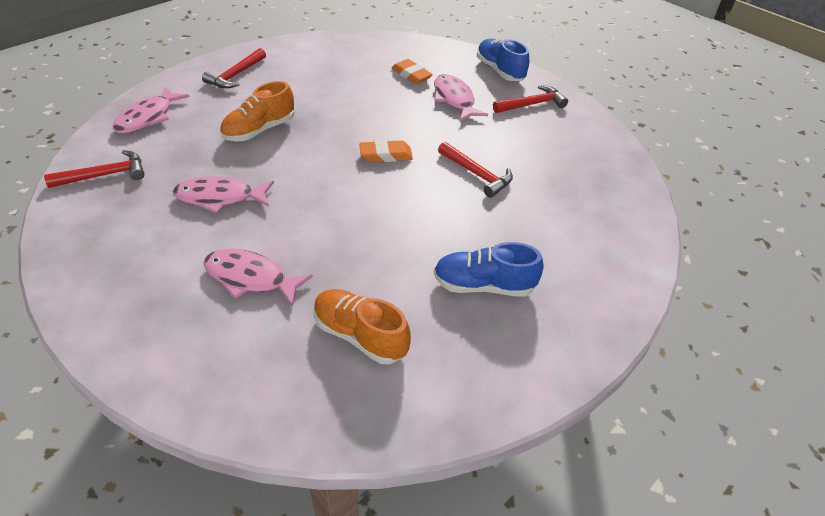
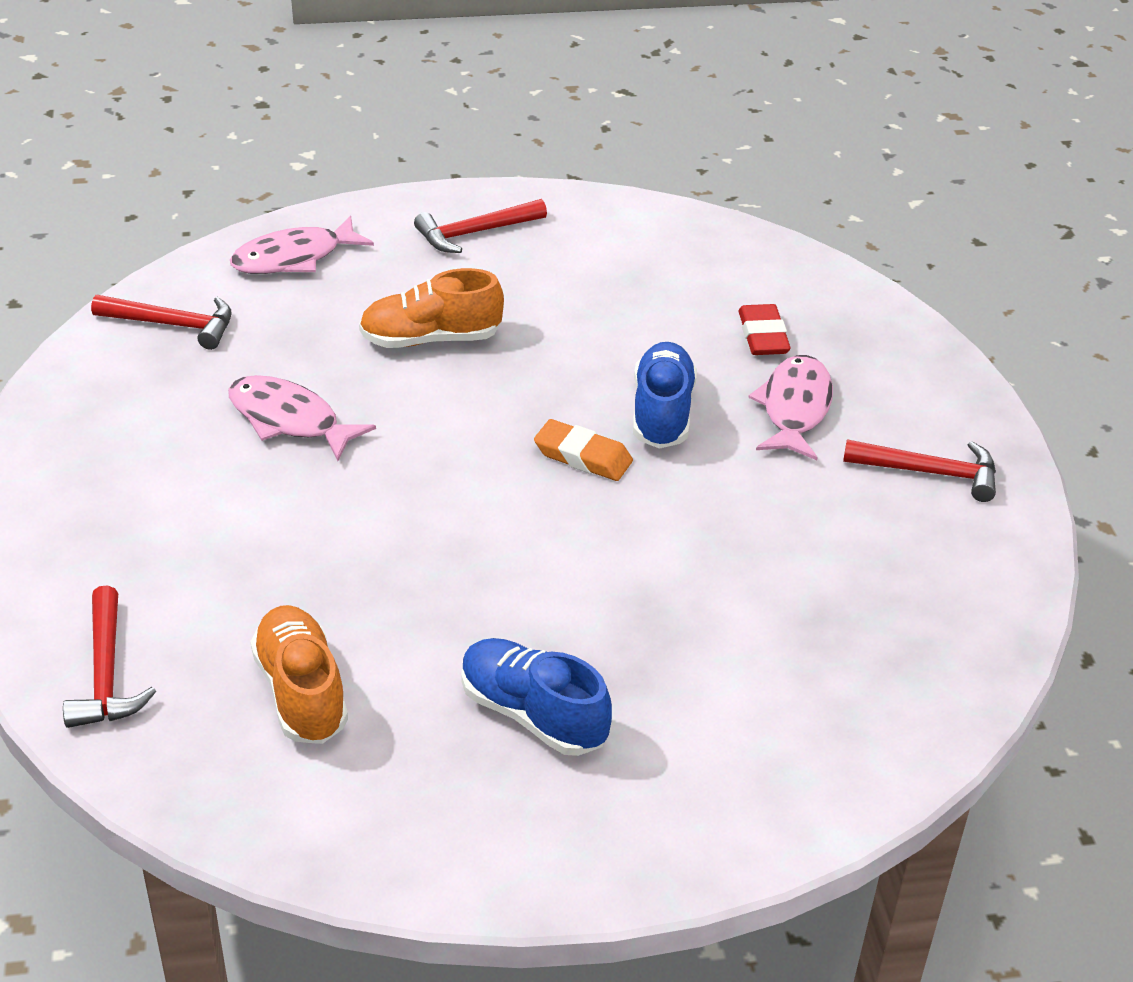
camera: 35 degrees right, 5 degrees down
pink fish [203,249,313,307] -> none
orange eraser [391,59,433,84] -> red eraser [739,304,791,355]
red hammer [438,142,513,198] -> red hammer moved to [63,585,156,728]
blue shoe [477,39,529,81] -> blue shoe moved to [633,342,697,449]

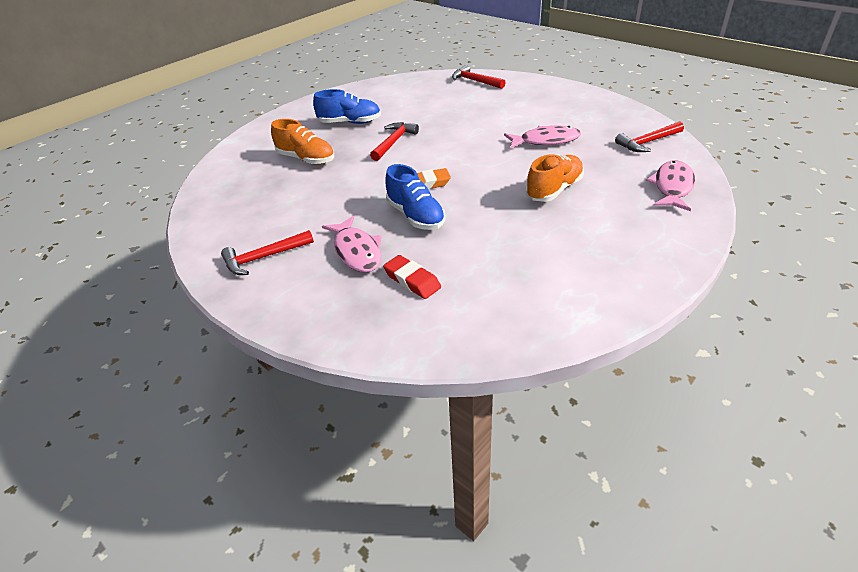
camera: 145 degrees right, 0 degrees up
orange shoe [250,605,348,744] -> orange shoe moved to [271,119,334,165]
red hammer [414,199,547,253] -> red hammer moved to [370,122,419,161]

